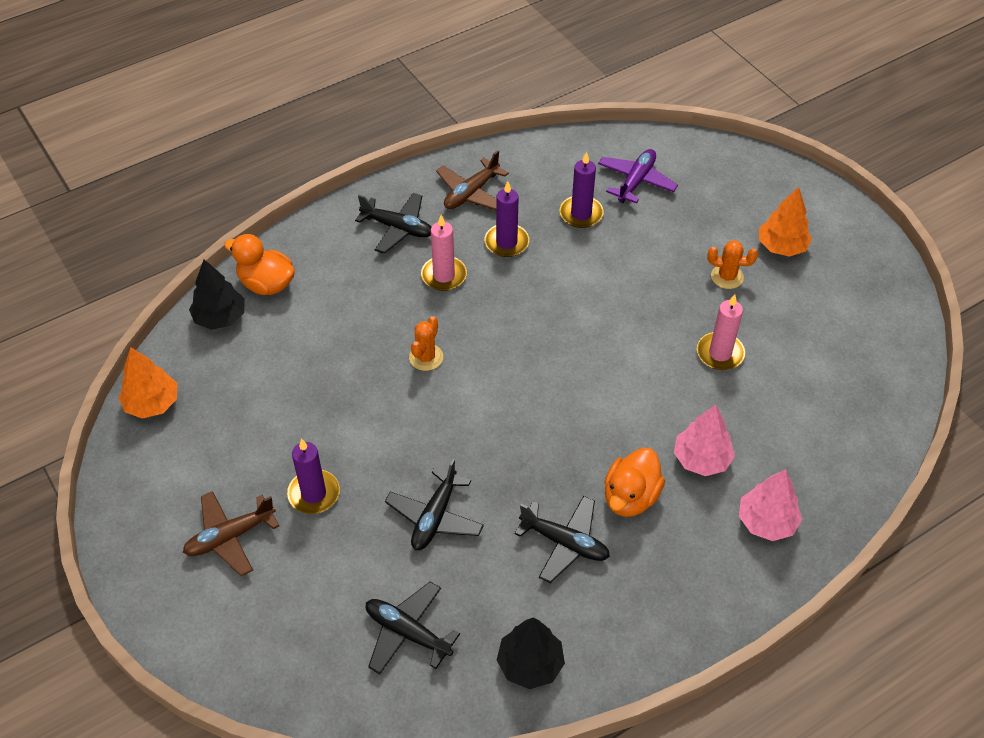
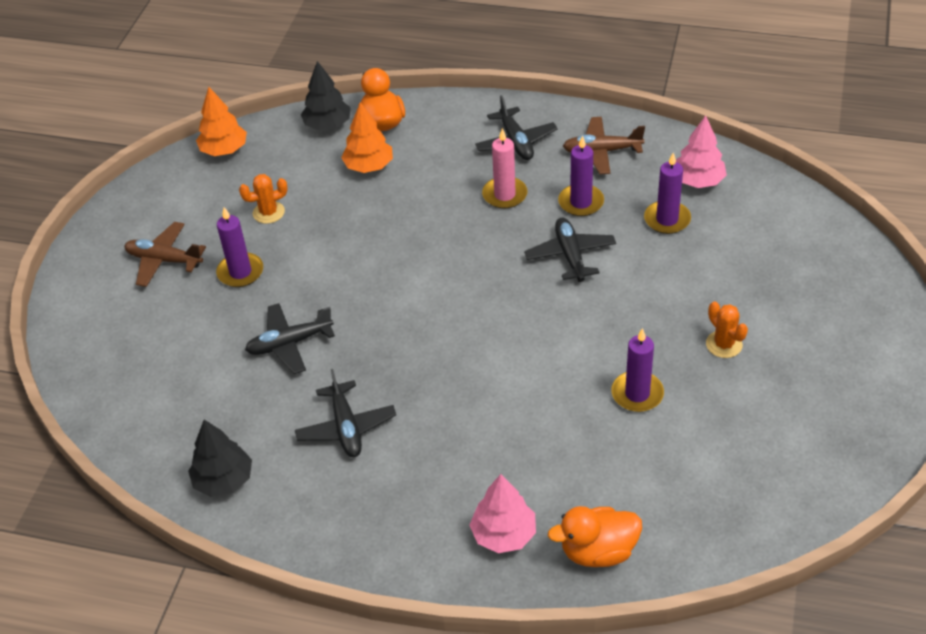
camera: 50 degrees right, 5 degrees down
black plane [366,582,460,674] -> black plane moved to [524,218,616,282]
orange cactus [409,316,443,371] -> orange cactus moved to [239,174,288,224]
purple plane [598,149,678,204] -> none
orange duck [604,448,665,517] -> orange duck moved to [548,506,642,567]
pink tree [674,405,735,476] -> pink tree moved to [676,115,727,188]
pink candle [697,294,745,370] -> purple candle [611,328,664,412]
orange tree [759,187,812,257] -> orange tree moved to [341,102,393,173]

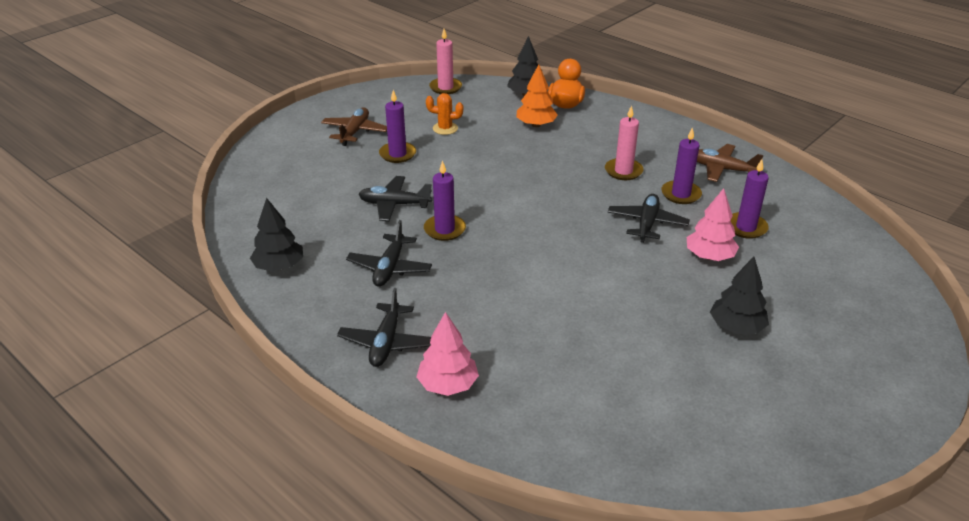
camera: 25 degrees right, 10 degrees down
brown plane [124,222,206,287] -> brown plane turned 60 degrees clockwise [321,107,387,146]
orange tree [196,87,247,156] -> pink candle [429,29,462,94]
black plane [475,95,558,160] -> black plane moved to [337,288,431,367]
orange duck [548,506,642,567] -> none
purple candle [611,328,664,412] -> purple candle moved to [424,160,466,241]
pink tree [676,115,727,188] -> pink tree moved to [687,188,739,261]
orange cactus [706,302,748,358] -> black tree [710,257,769,334]

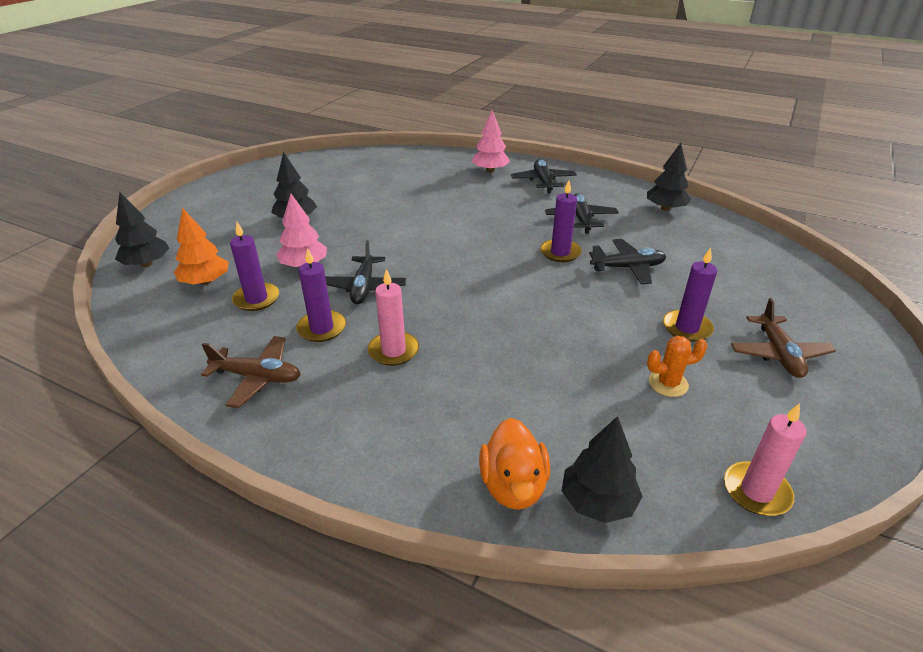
camera: 165 degrees right, 0 degrees up
orange tree [516,64,558,127] -> orange tree moved to [174,208,229,285]
none -> black tree [115,192,169,267]

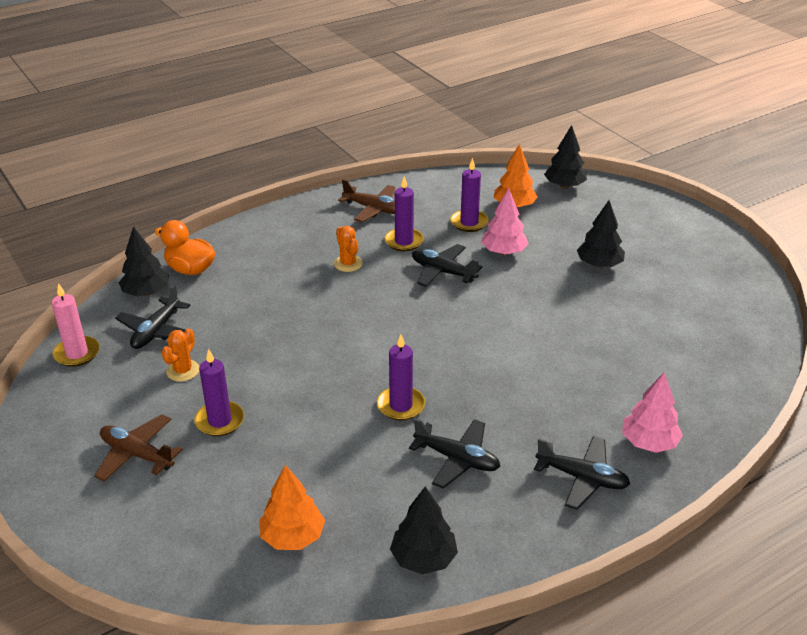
camera: 120 degrees right, 0 degrees up
brown plane [201,336,301,408] -> brown plane turned 105 degrees counterclockwise [338,179,396,222]
pink candle [368,269,419,366] -> orange cactus [334,226,363,272]
black plane [589,239,666,284] -> black plane moved to [115,285,190,349]
none -> orange tree [259,465,325,550]

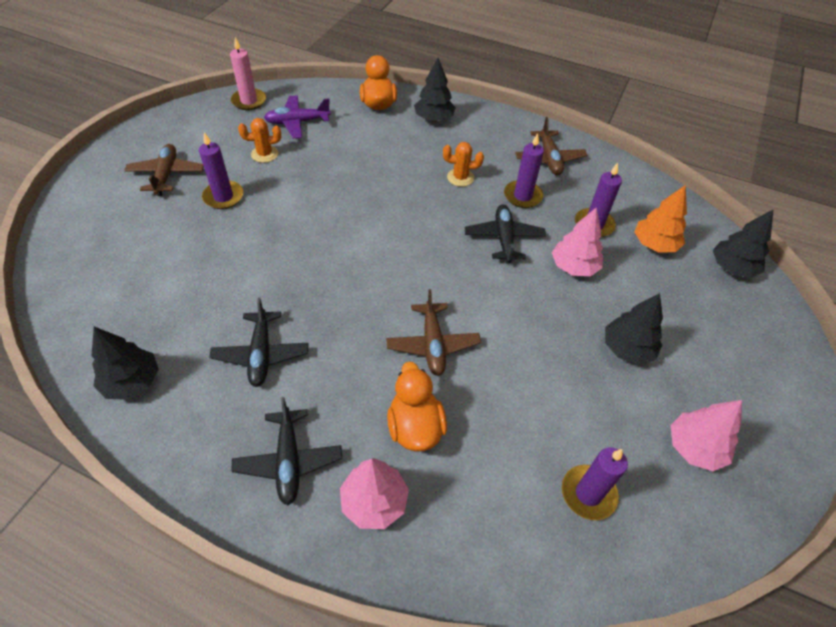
camera: 55 degrees right, 15 degrees up
black plane [115,285,190,349] -> purple plane [264,95,331,139]
black tree [119,227,169,296] -> black tree moved to [414,58,456,122]
orange tree [259,465,325,550] -> none
orange cactus [334,226,363,272] -> orange cactus turned 60 degrees clockwise [443,142,484,187]
purple candle [377,335,425,420] -> purple candle moved to [562,447,628,520]
none -> brown plane [386,289,481,376]
none -> orange duck [387,362,447,451]
none -> pink tree [670,400,742,471]

